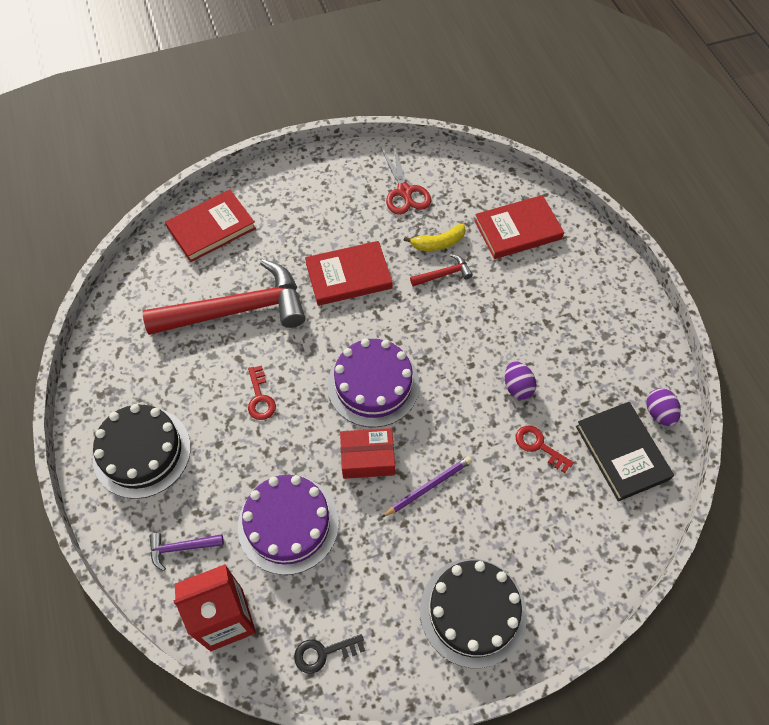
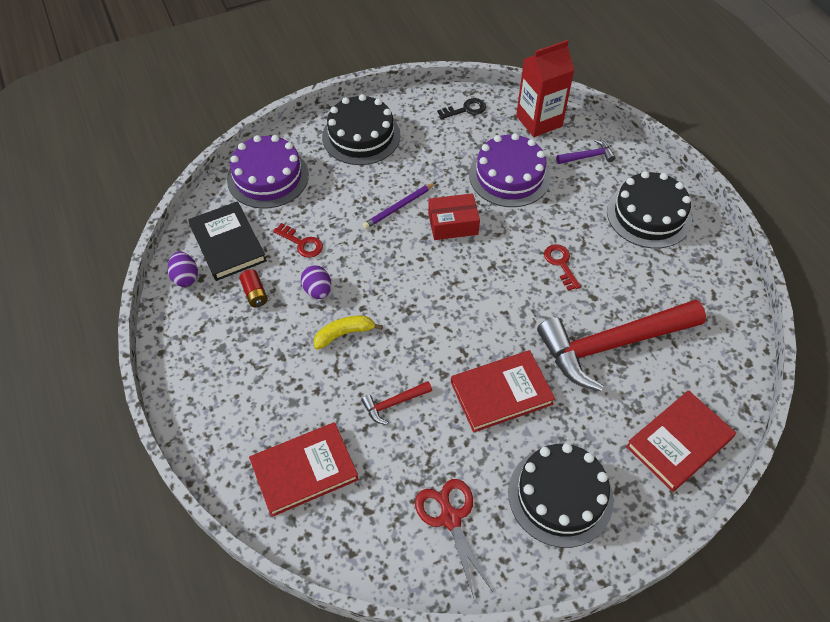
camera: 175 degrees right, 5 degrees down
purple cake [327,339,420,427] -> purple cake moved to [227,135,309,209]
yellow banana [404,224,466,251] -> yellow banana moved to [314,315,383,350]
none -> red battery [239,269,268,307]
none -> black cake [508,443,614,548]

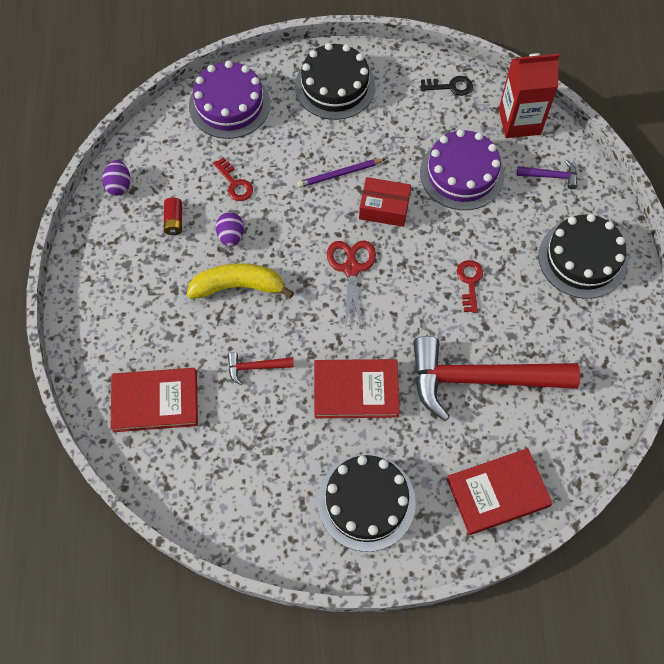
camera: 20 degrees right, 10 degrees up
black book [188,201,267,281] -> none
yellow banana [314,315,383,350] -> yellow banana [187,263,294,299], size x1.54
red scissors [415,479,493,598] -> red scissors moved to [327,241,376,329]

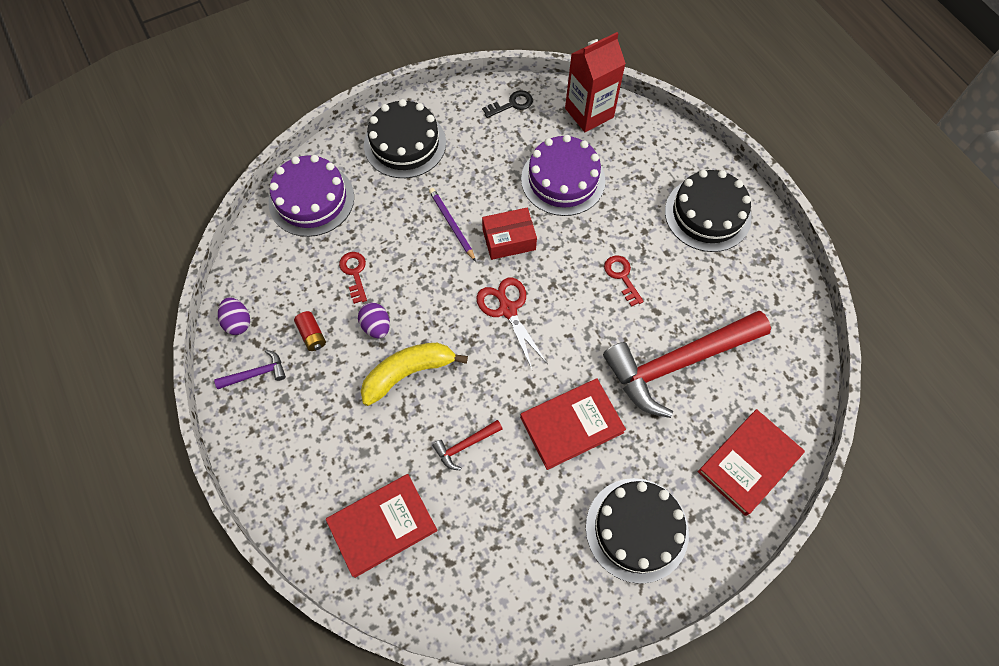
camera: 25 degrees left, 0 degrees up
red key [213,157,253,201] -> red key turned 135 degrees counterclockwise [339,252,367,304]
purple pencil [297,159,386,188] -> purple pencil turned 105 degrees clockwise [429,188,476,262]
purple hammer [517,160,577,189] -> purple hammer moved to [214,350,286,389]

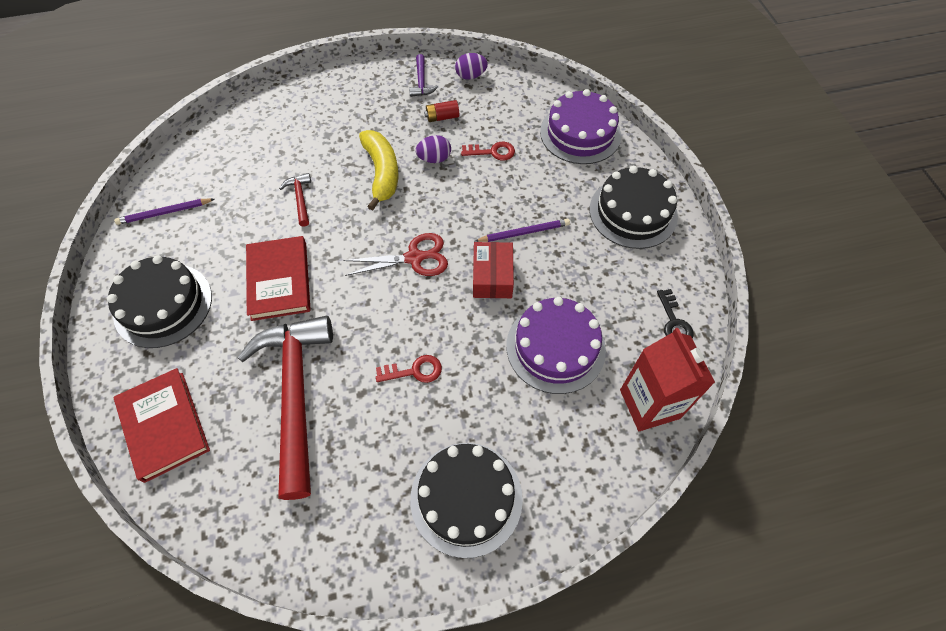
camera: 105 degrees right, 5 degrees down
red book [326,474,438,578] -> none
none -> purple pencil [114,199,214,225]

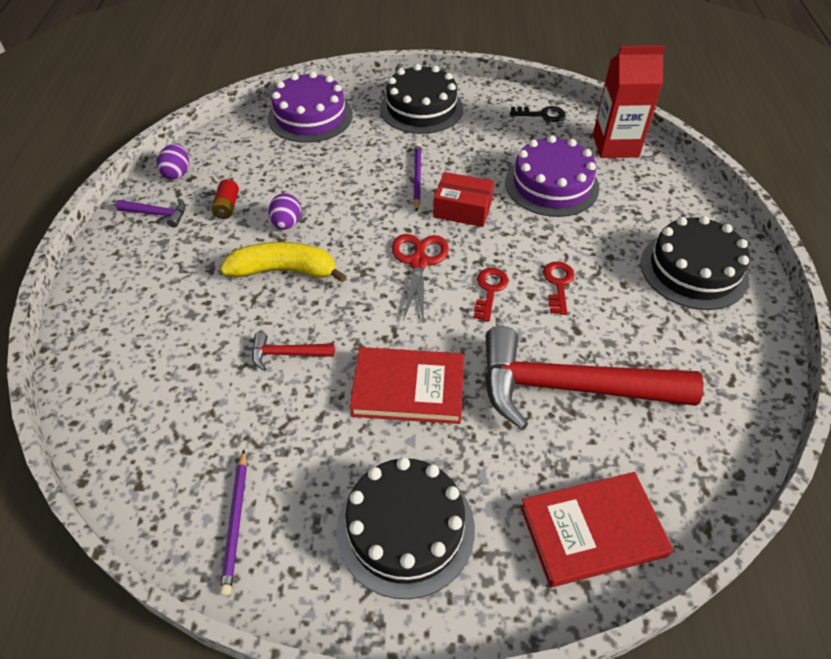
camera: 75 degrees left, 10 degrees down
red key [461,141,515,161] -> red key moved to [474,268,508,322]

